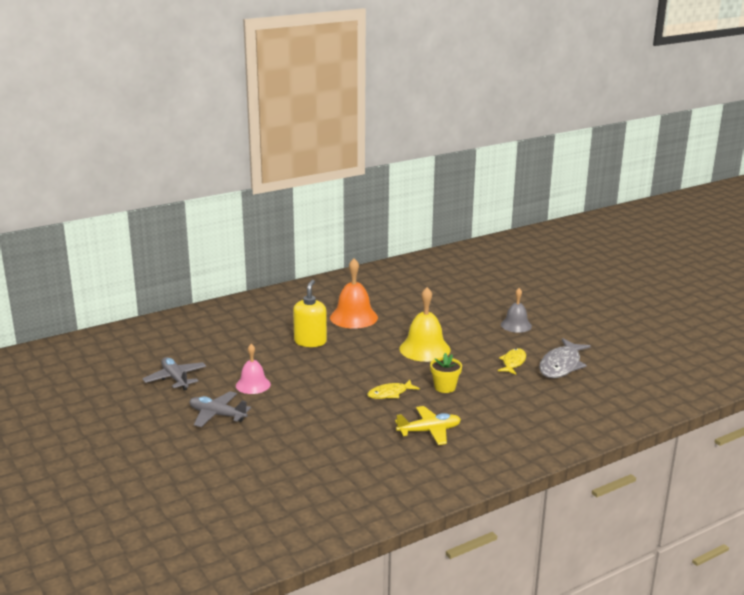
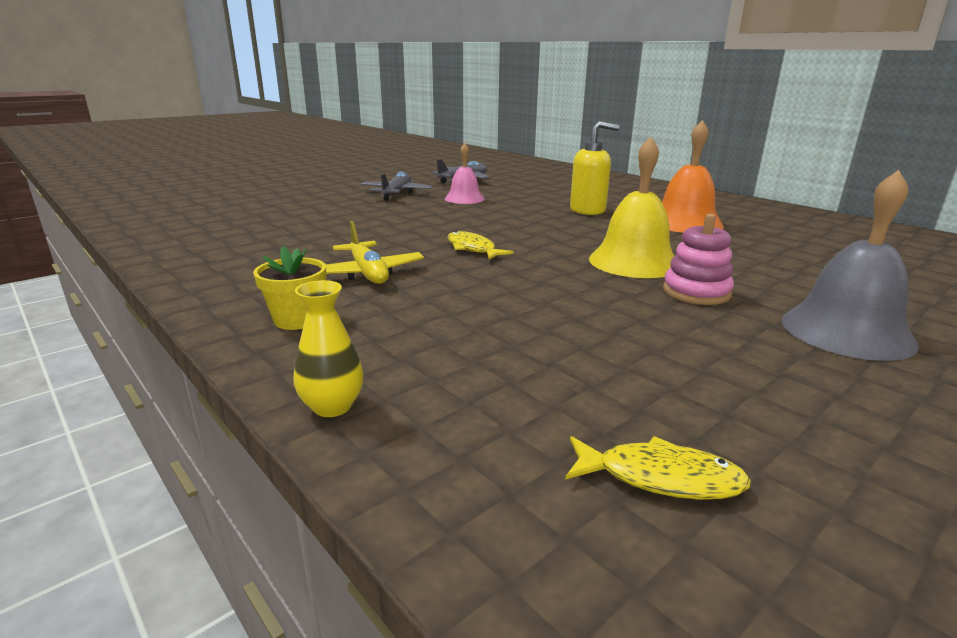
camera: 80 degrees right, 0 degrees up
yellow flower pot [430,353,462,393] -> yellow flower pot moved to [253,246,326,330]
yellow fish [498,348,526,375] -> yellow fish moved to [565,436,751,500]
grey bell [501,288,532,333] -> grey bell [781,170,919,361], size x1.57
grey fish [539,338,591,378] -> none
none -> yellow vase [293,280,364,417]
none -> pink stacking toy [663,214,734,305]

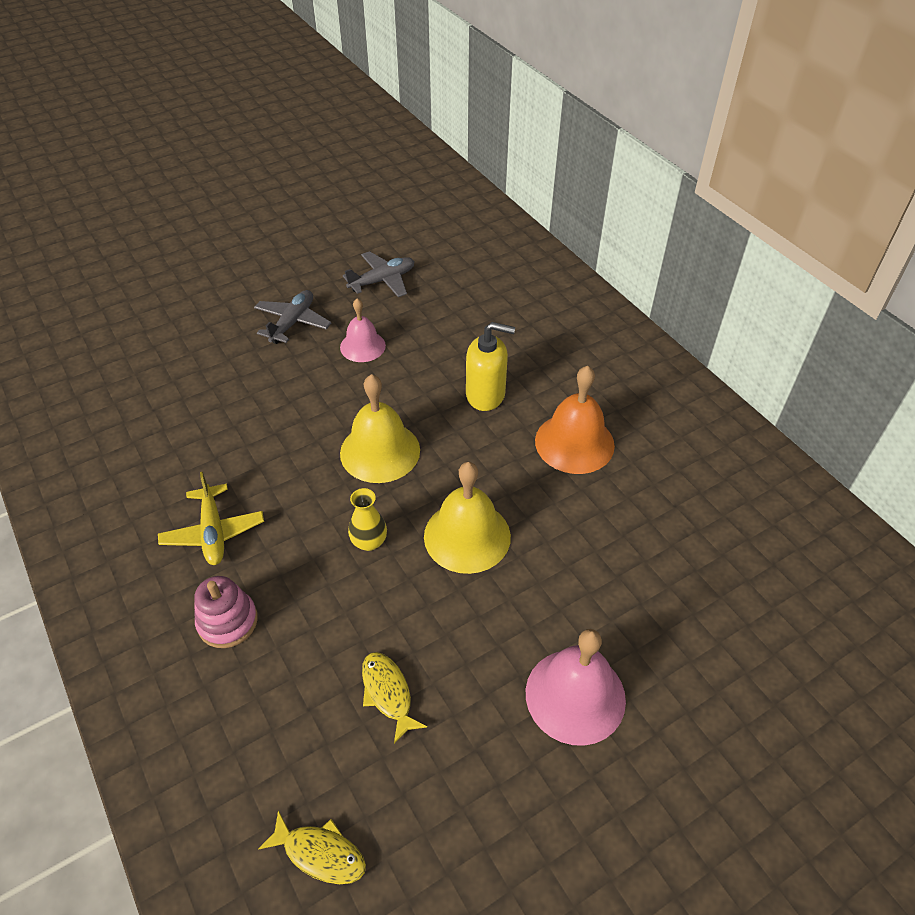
camera: 10 degrees right, 25 degrees up
yellow flower pot [253,246,326,330] -> none
yellow vase [293,280,364,417] -> yellow vase moved to [348,488,387,551]
yellow fish [447,231,513,260] -> yellow fish moved to [362,652,427,744]
pink stacking toy [663,214,734,305] -> pink stacking toy moved to [194,576,258,648]
grey bell [781,170,919,361] -> pink bell [526,629,626,746]
none -> yellow bell [340,374,420,483]

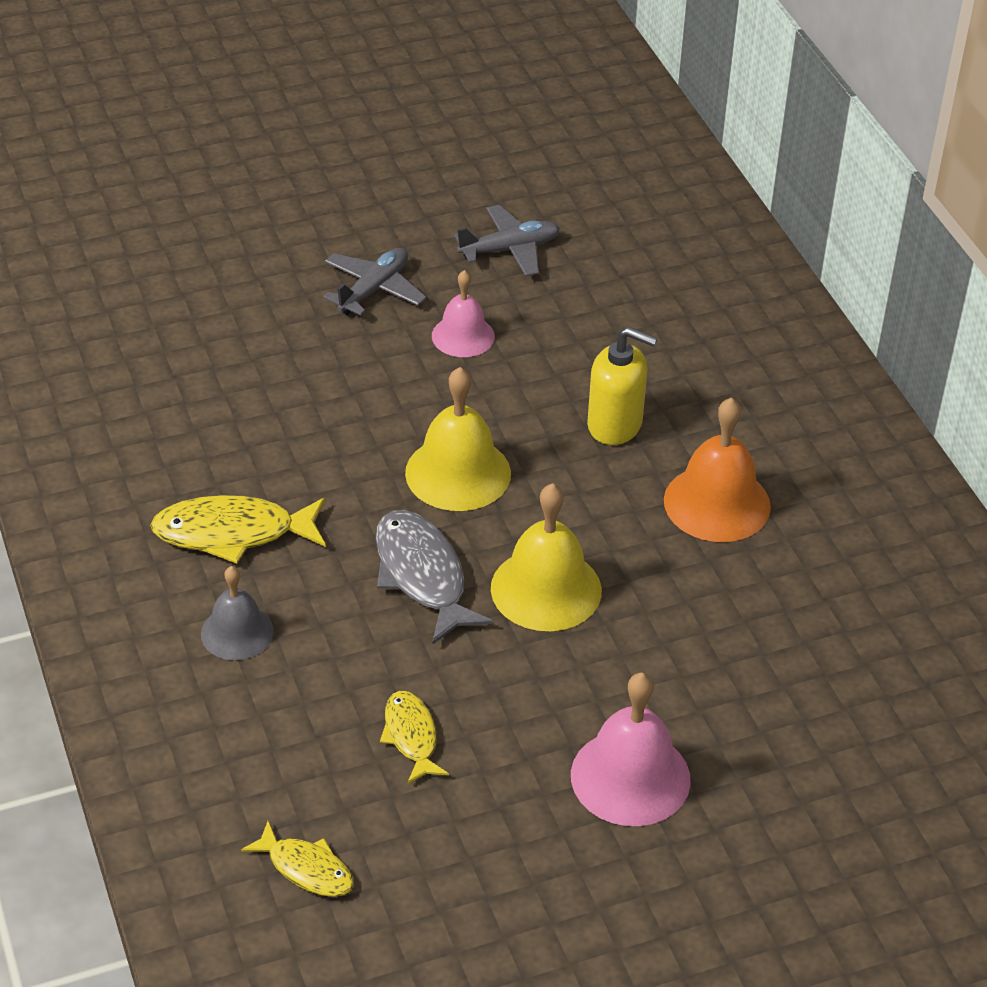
camera: 10 degrees right, 5 degrees down
yellow plane [158,472,264,565] -> yellow fish [150,495,326,564]
pink stacking toy [194,576,258,648] -> grey bell [201,566,274,660]
yellow vase [348,488,387,551] -> grey fish [376,510,493,645]

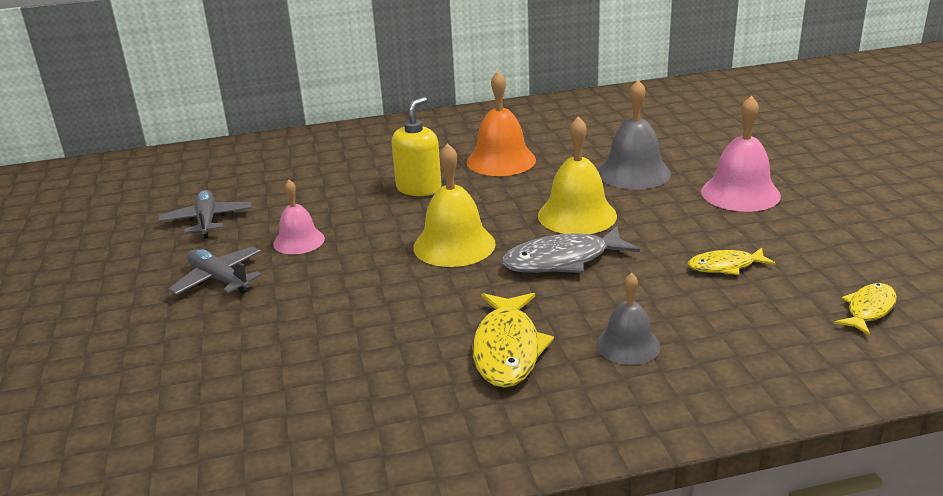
camera: 80 degrees left, 15 degrees down
none -> grey bell [598,80,671,189]

